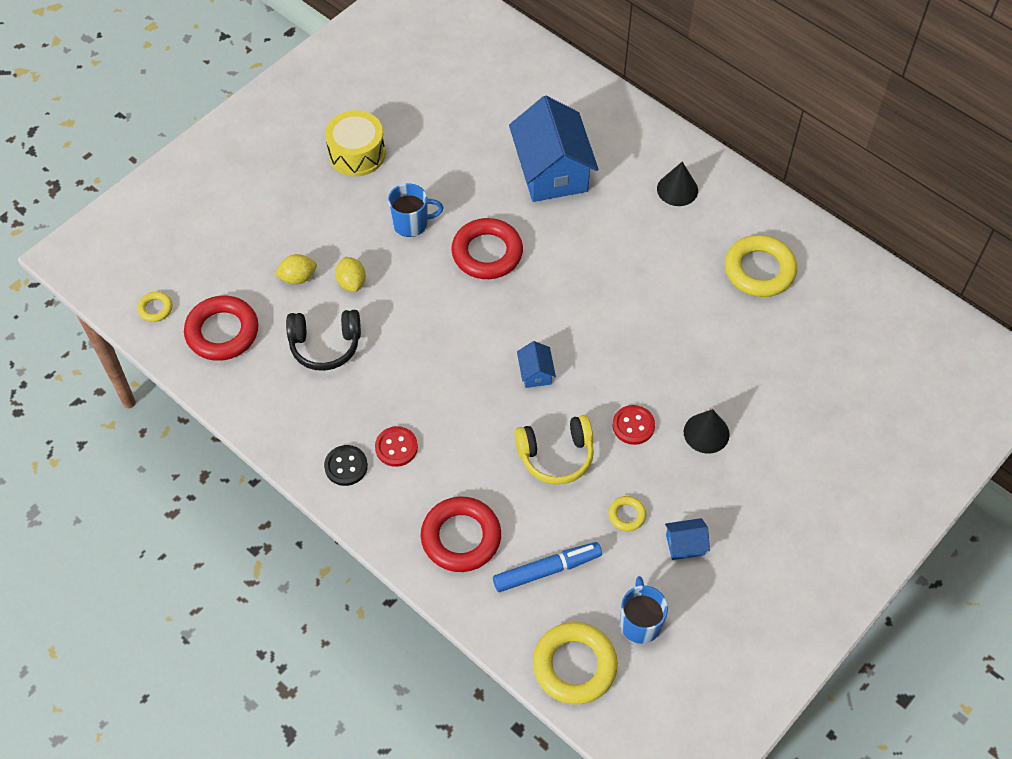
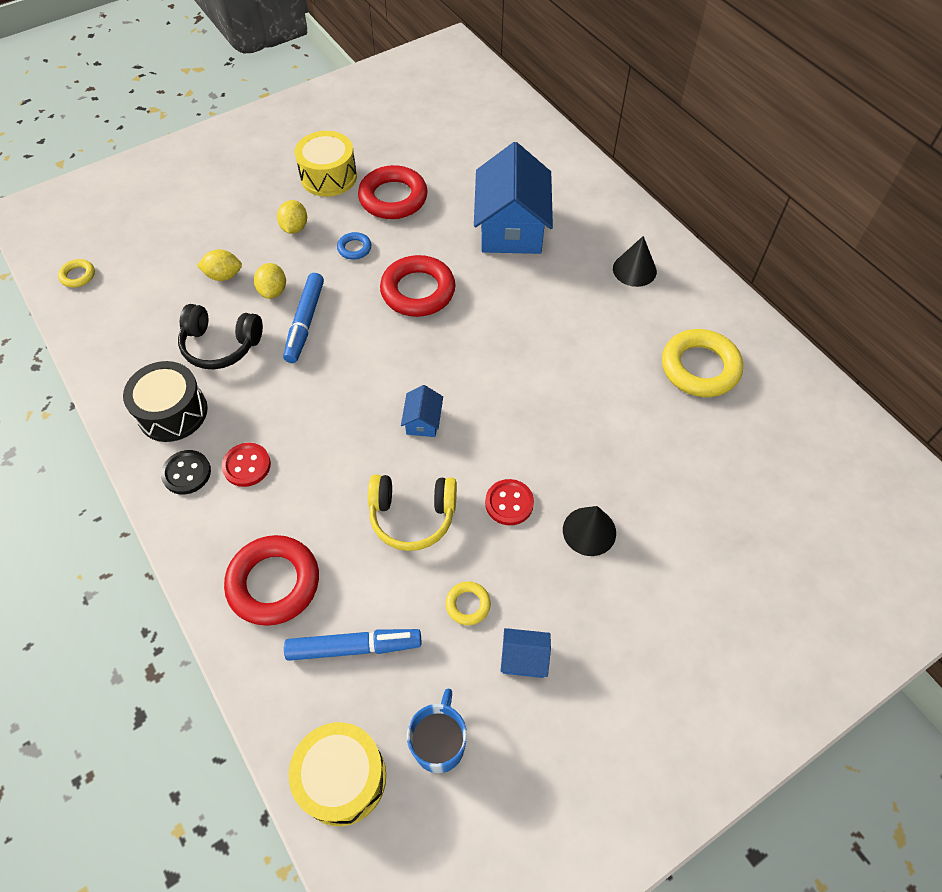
camera: 15 degrees right, 0 degrees up
red ring [184,296,258,361] -> red ring moved to [358,165,428,219]
blue mug [388,183,443,237] -> blue ring [337,232,371,260]
yellow ring [533,622,618,705] -> yellow drum [289,722,386,826]
none -> black drum [123,361,208,442]
none -> yellow lemon [277,200,307,234]
none -> blue marker [283,273,324,363]

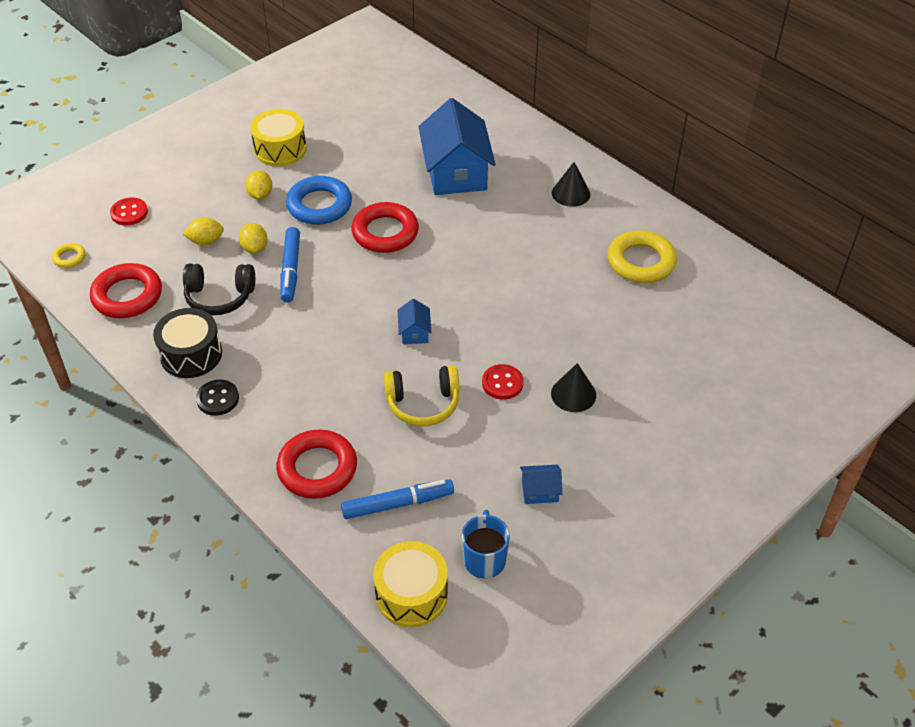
camera: 10 degrees left, 10 degrees down
red button [222,443,271,487] -> red button moved to [110,197,148,225]
blue ring [337,232,371,260] -> blue ring [286,176,352,225], size x2.10
red ring [358,165,428,219] -> red ring moved to [90,263,162,318]
yellow ring [446,582,491,625] -> none

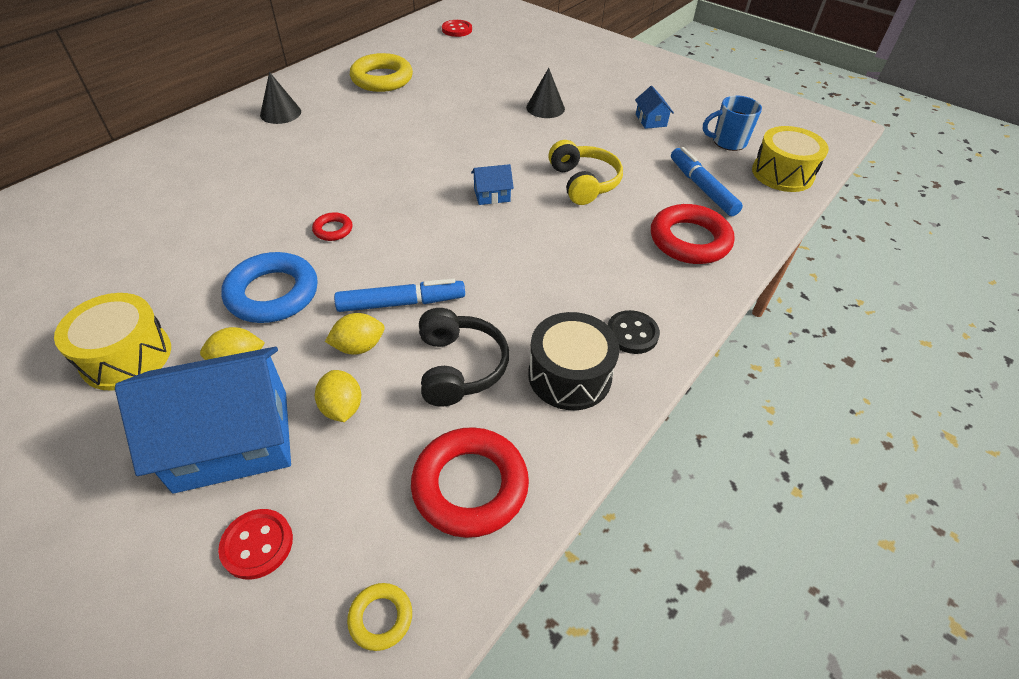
camera: 100 degrees left, 0 degrees up
red ring [351,202,419,253] -> red ring [312,212,352,241], size x0.48
blue house [418,98,496,195] -> blue house moved to [115,347,291,494]
red button [482,364,524,400] -> red button moved to [442,20,472,37]

